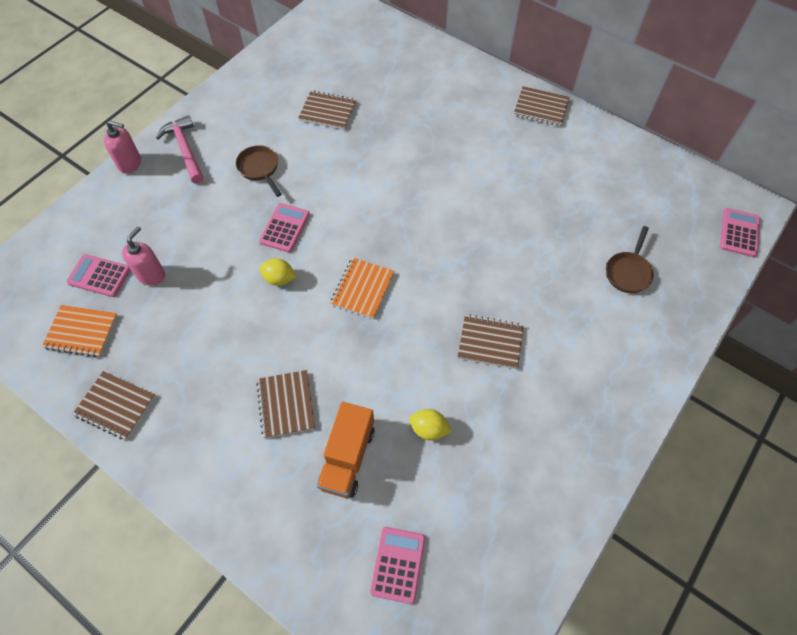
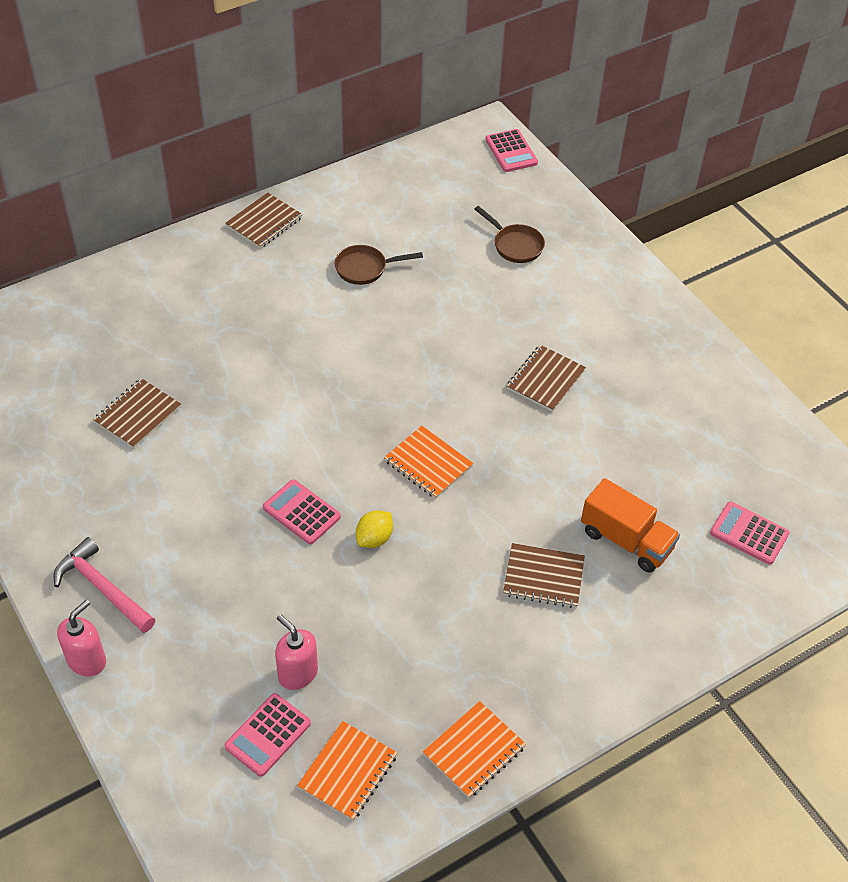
camera: 70 degrees left, 10 degrees down
brown notebook [73,371,155,440] -> orange notebook [423,701,526,798]
pink hammer [156,115,203,183] -> pink hammer turned 45 degrees clockwise [54,537,155,633]
brown pan [236,145,282,197] -> brown pan moved to [335,245,423,285]
yellow lemon [409,409,452,440] -> none
pink calculator [720,208,760,257] -> pink calculator turned 150 degrees counterclockwise [485,129,538,172]

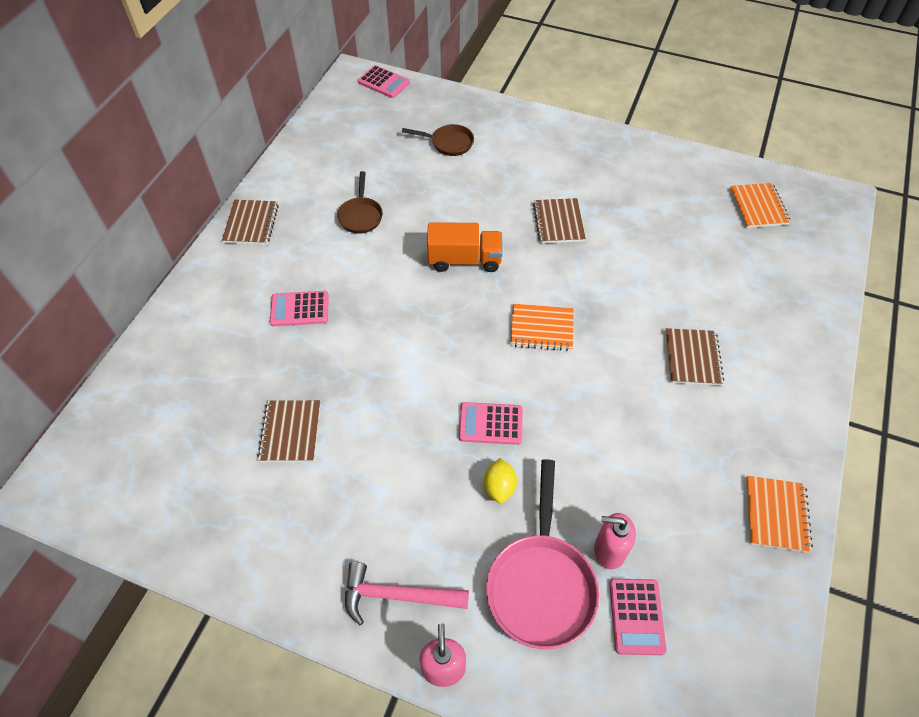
camera: 35 degrees left, 5 degrees up
orange notebook [297,721,398,820] -> orange notebook moved to [730,183,791,228]
brown pan [335,245,423,285] -> brown pan turned 45 degrees counterclockwise [337,171,383,234]
yellow lemon [356,511,393,548] -> yellow lemon moved to [484,458,517,503]
brown notebook [503,543,585,608] -> brown notebook turned 60 degrees counterclockwise [665,328,724,386]
orange truck [581,478,680,573] -> orange truck moved to [427,222,503,272]
pink calculator [710,502,790,565] -> pink calculator moved to [270,291,329,326]
none -> pink pan [486,459,599,649]

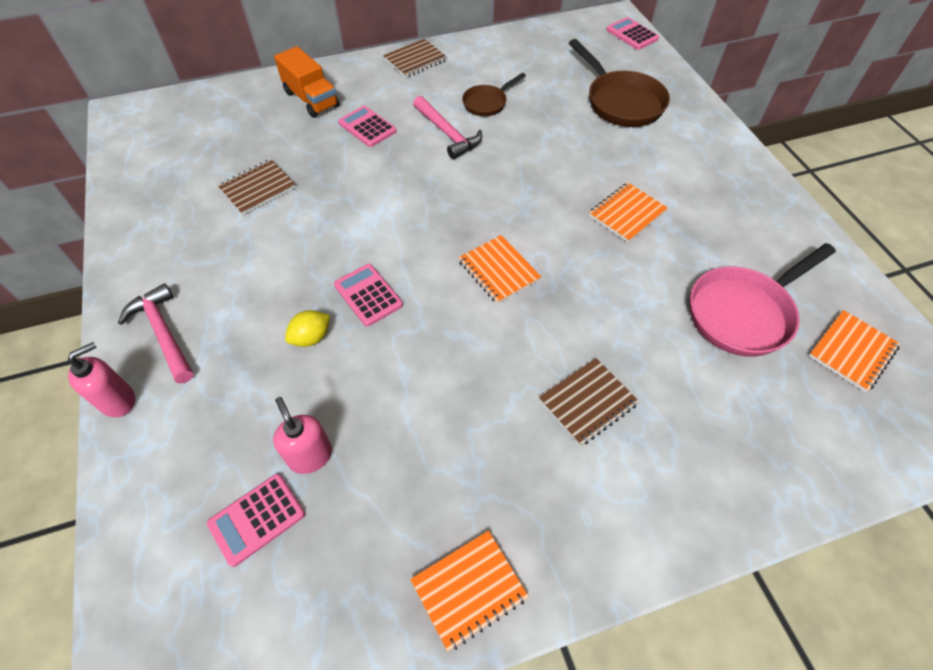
camera: 50 degrees right, 0 degrees up
pink calculator [358,65,410,98] -> pink calculator turned 150 degrees clockwise [606,17,659,50]
brown pan [402,124,474,156] -> brown pan [569,39,670,127], size x1.78
orange truck [427,222,503,272] -> orange truck moved to [274,46,339,118]
pink pan [486,459,599,649] -> pink pan moved to [690,243,836,357]
brown notebook [533,198,586,243] -> orange notebook [589,183,668,242]
none -> pink hammer [413,96,482,159]

